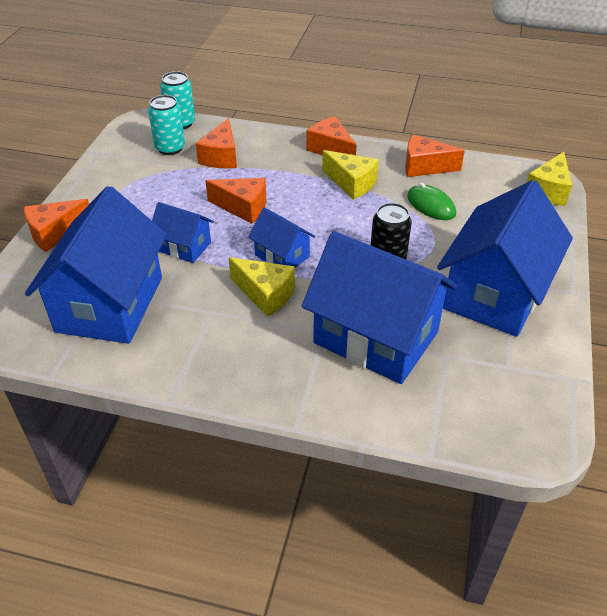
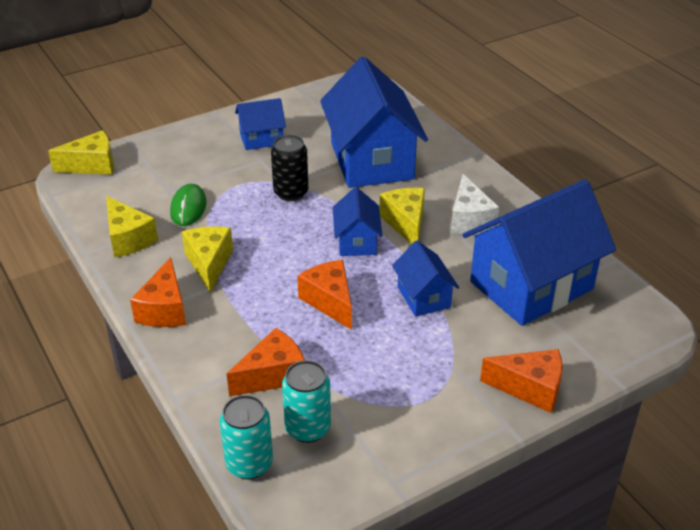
camera: 135 degrees left, 5 degrees down
orange cheese [405,134,465,177] -> yellow cheese [106,196,158,258]
blue house [437,180,573,337] -> blue house [235,98,286,150], size x0.49
none -> white cheese [451,174,499,234]

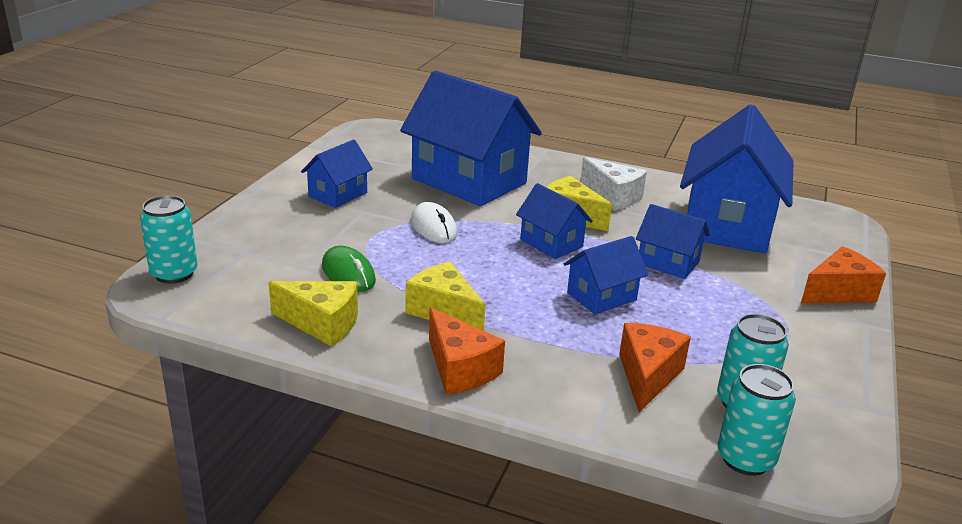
camera: 40 degrees left, 10 degrees down
yellow cheese [48,130,114,175] -> turquoise can [140,195,198,284]
black can [271,135,308,201] -> white mouse [411,202,457,243]
orange cheese [297,260,352,330] -> blue house [564,236,648,314]

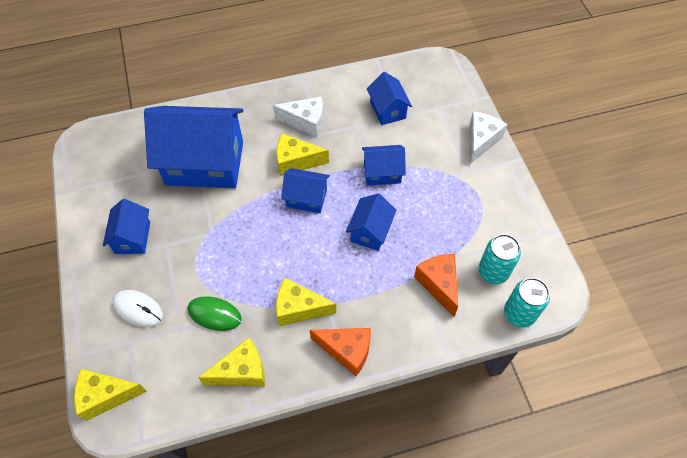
camera: 35 degrees left, 30 degrees up
turquoise can [140,195,198,284] -> yellow cheese [74,369,147,421]
white mouse [411,202,457,243] -> white mouse moved to [113,290,163,327]
blue house [680,105,794,253] -> blue house [367,72,412,125], size x0.49
orange cheese [801,246,886,303] -> white cheese [469,112,508,165]

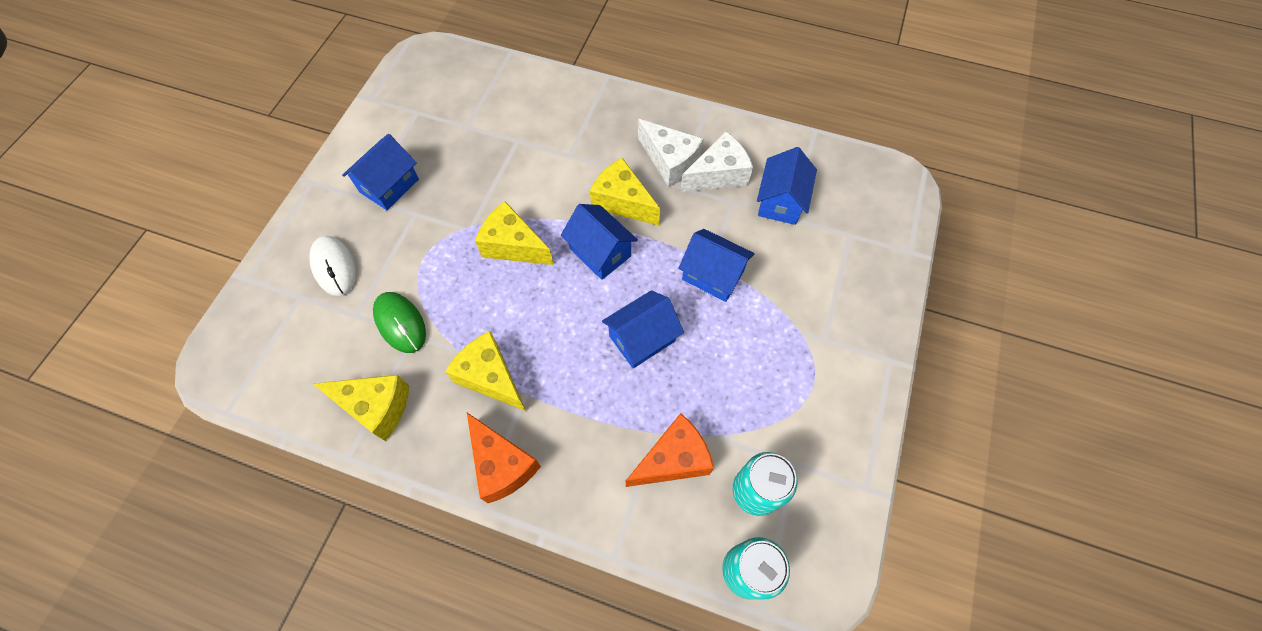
camera: 35 degrees right, 5 degrees up
yellow cheese [74,369,147,421] -> yellow cheese moved to [475,201,554,265]
blue house [144,106,243,188] -> none
orange cheese [414,254,458,316] -> orange cheese turned 45 degrees clockwise [626,413,714,487]
white cheese [469,112,508,165] -> white cheese moved to [680,132,753,192]

